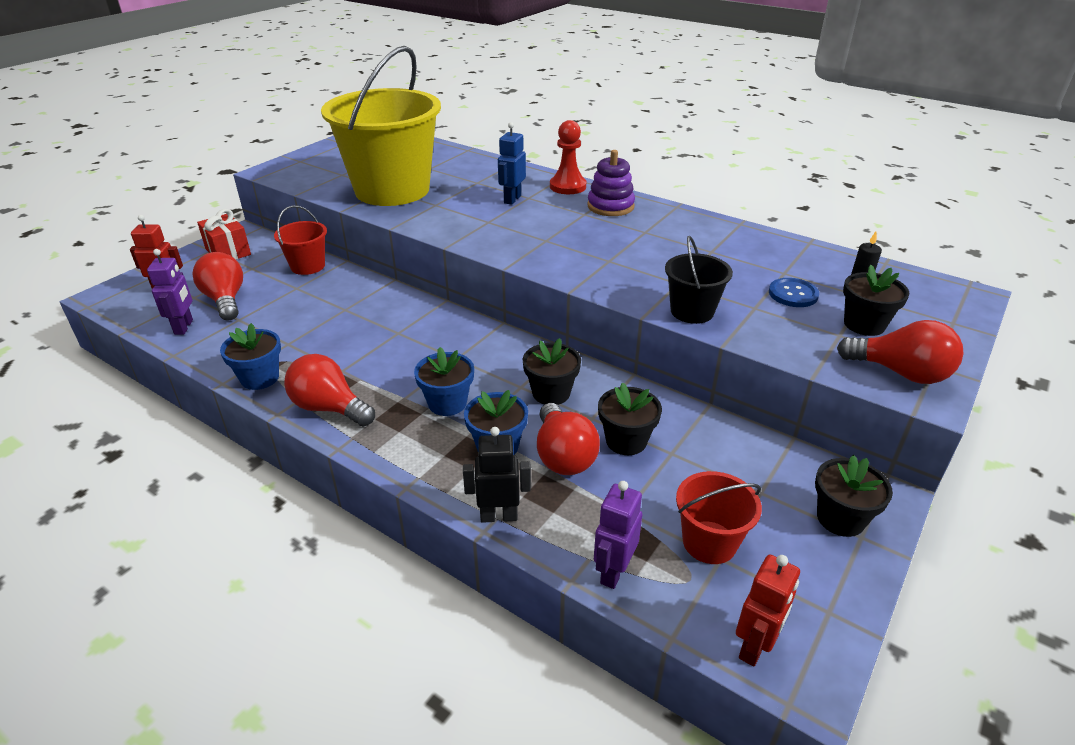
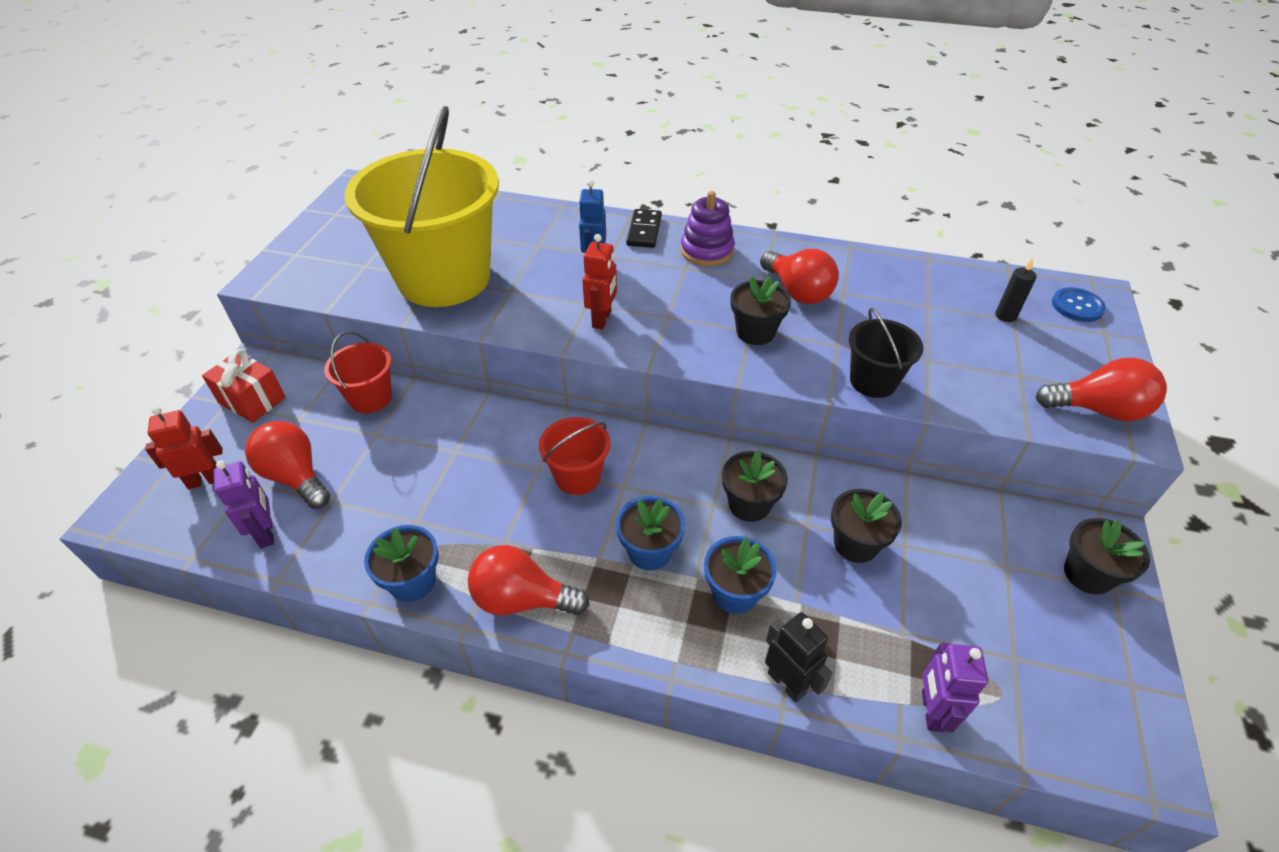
camera: 20 degrees left, 10 degrees up
black robot [463,427,531,523] -> black robot turned 75 degrees clockwise [765,612,832,702]
red light bulb [537,403,600,475] -> red light bulb moved to [760,249,839,304]
red pawn [550,120,586,194] -> black domino [626,209,662,248]
red bucket [676,471,762,564] -> red bucket moved to [539,417,611,495]
red robot [736,554,800,667] -> red robot moved to [582,234,617,329]
blue button [769,278,819,307] -> blue button moved to [1052,287,1106,322]
black flower pot [843,265,910,336] -> black flower pot moved to [731,276,791,345]

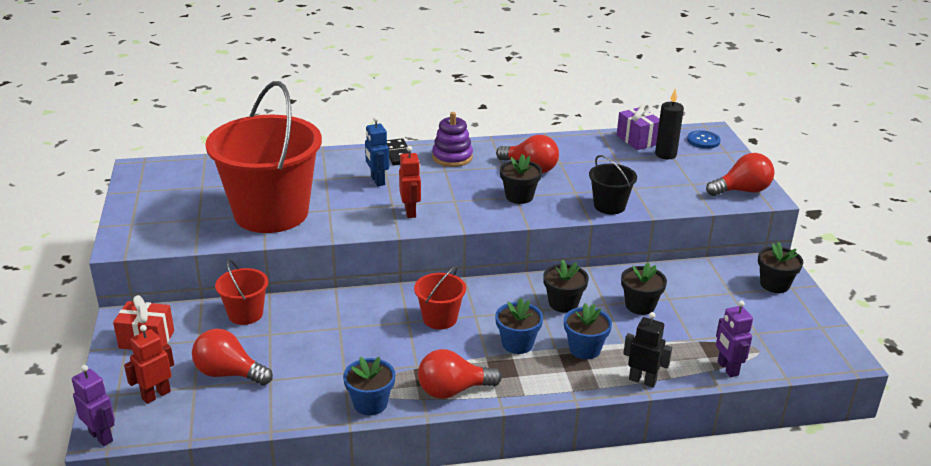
camera: 25 degrees left, 15 degrees down
purple robot [214,460,274,548] -> purple robot moved to [72,365,115,446]
yellow bucket [345,106,499,307] -> red bucket [205,81,322,233]
black candle [995,258,1037,322] -> black candle [655,88,684,159], size x1.53
none -> purple gift [617,103,660,150]

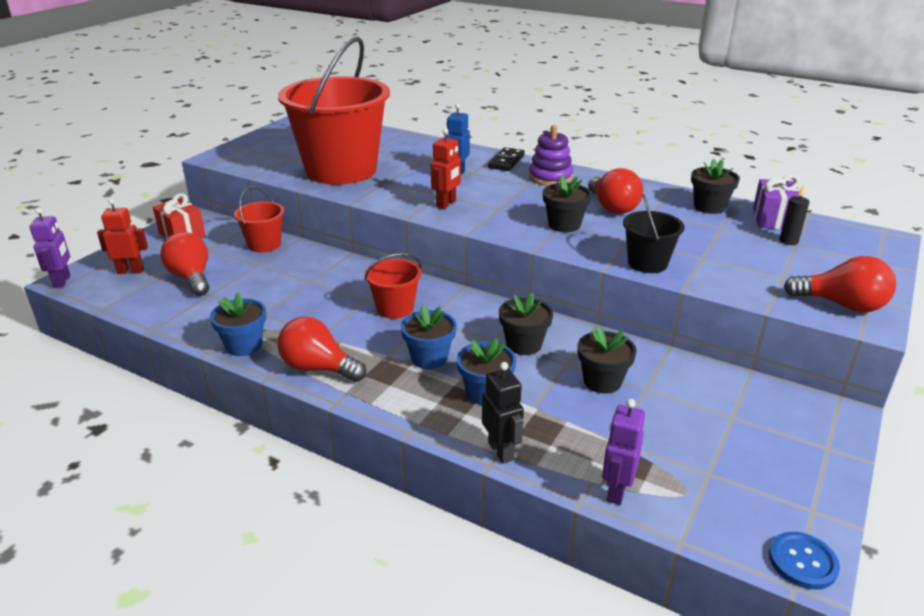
camera: 40 degrees right, 0 degrees up
black candle [655,88,684,159] -> black candle [780,185,810,245], size x0.66
blue button [687,130,721,149] -> blue button moved to [769,532,840,589]
black flower pot [758,242,803,293] -> black flower pot moved to [691,159,740,214]

